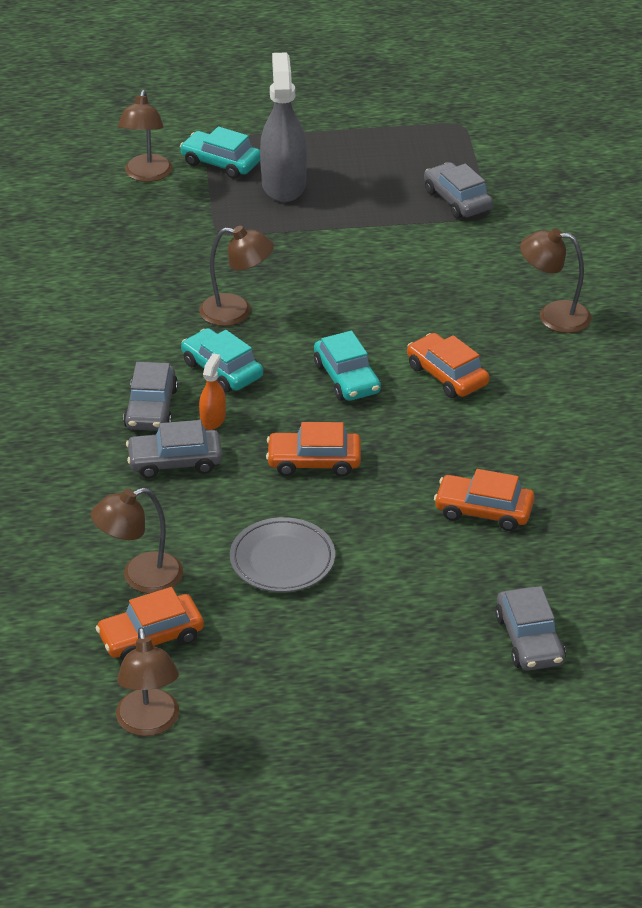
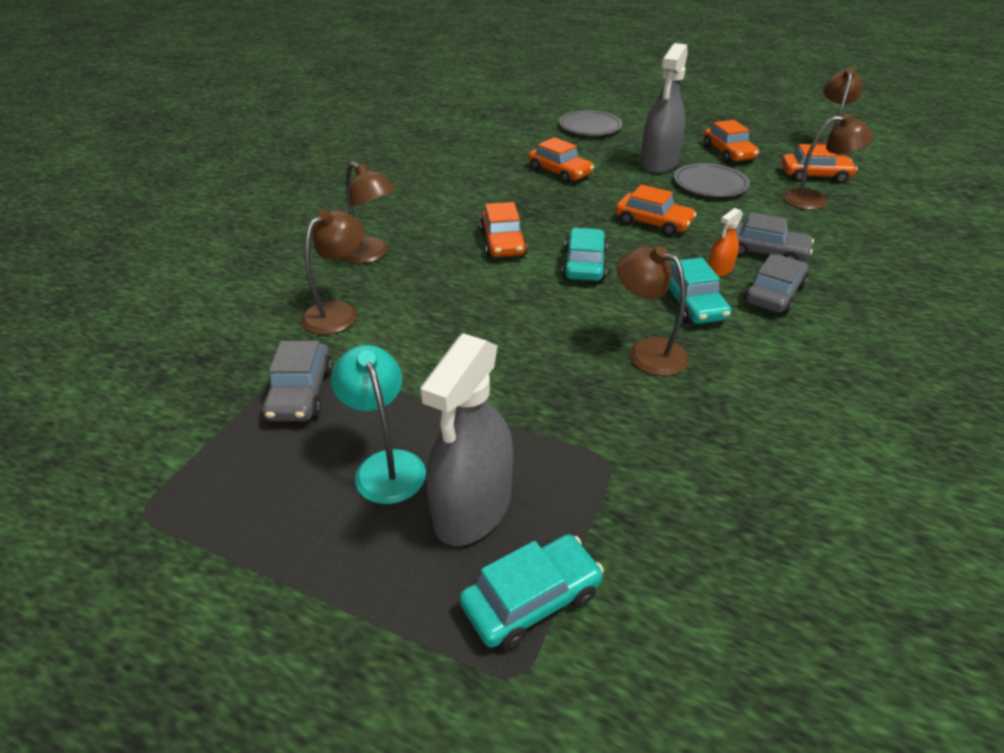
camera: 150 degrees left, 0 degrees up
brown lamp [118,90,172,182] -> brown lamp moved to [301,210,364,334]
turquoise car [180,126,260,179] -> turquoise car turned 90 degrees counterclockwise [459,534,604,650]
grey car [495,586,566,671] -> grey plate [559,111,622,136]
none -> turquoise lamp [331,345,426,504]
none -> grey spray bottle [640,43,688,174]
none -> orange car [704,120,759,163]

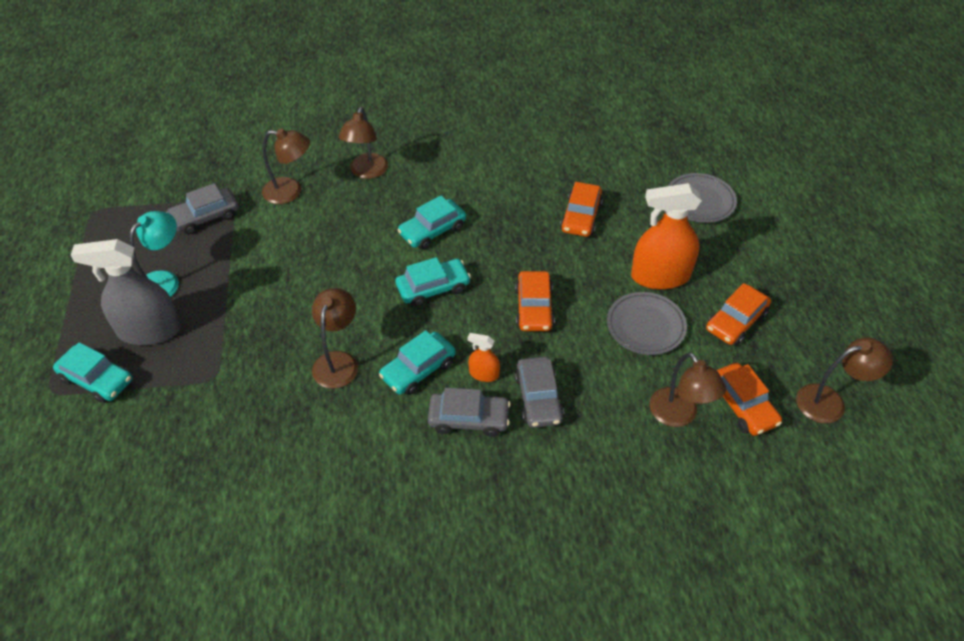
camera: 60 degrees right, 10 degrees up
orange car [480,202,528,257] -> turquoise car [397,195,466,249]
grey spray bottle [640,43,688,174] -> orange spray bottle [631,183,702,290]

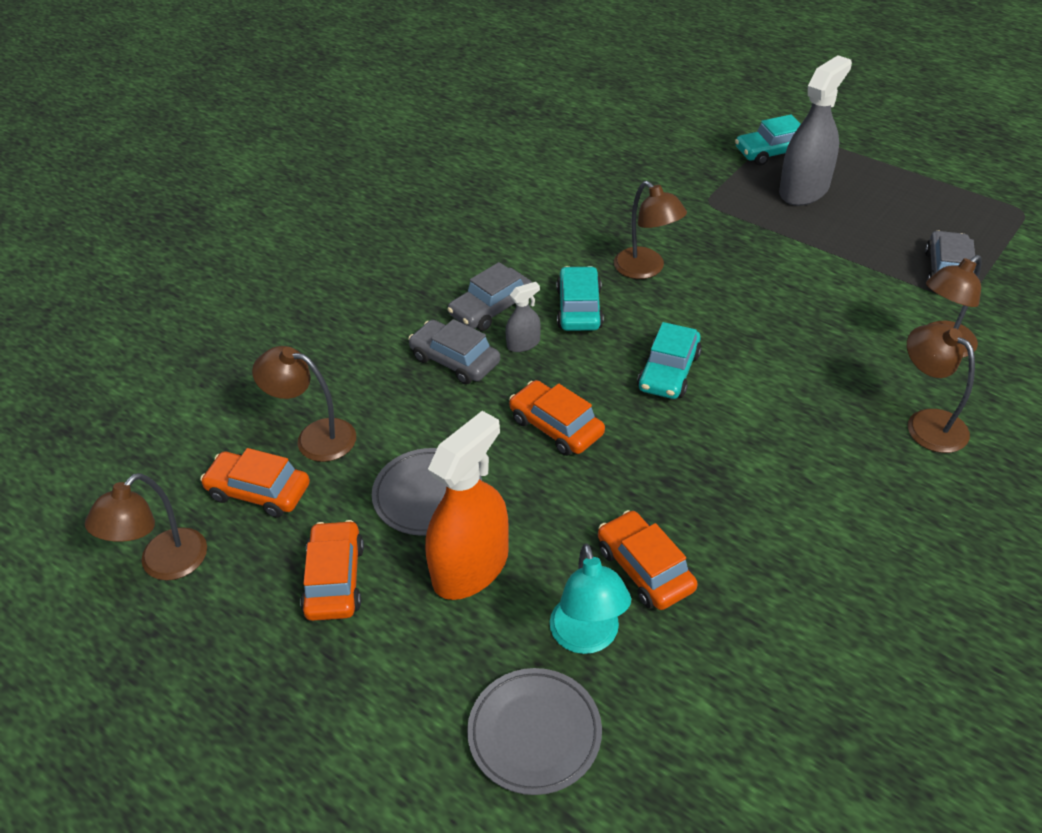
camera: 135 degrees right, 5 degrees down
turquoise lamp [129,211,179,297] -> turquoise lamp moved to [550,544,631,654]
turquoise car [397,195,466,249] -> none
orange spray bottle [468,333,500,382] -> grey spray bottle [505,282,541,352]

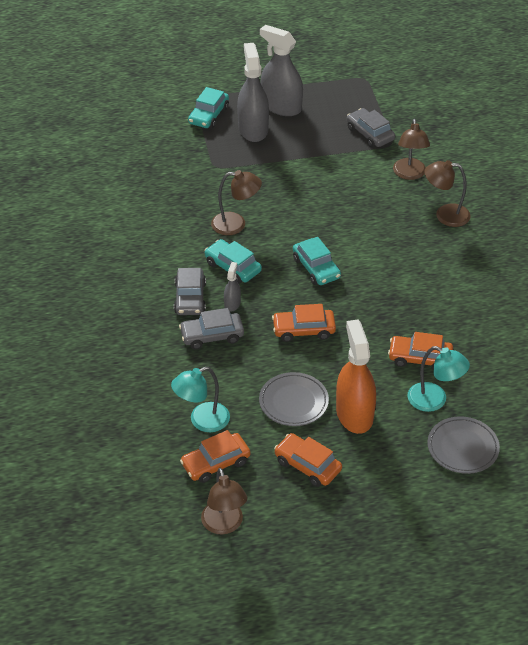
camera: 50 degrees left, 0 degrees up
brown lamp [252,346,356,462] -> turquoise lamp [171,367,230,432]
none -> grey spray bottle [260,25,303,116]

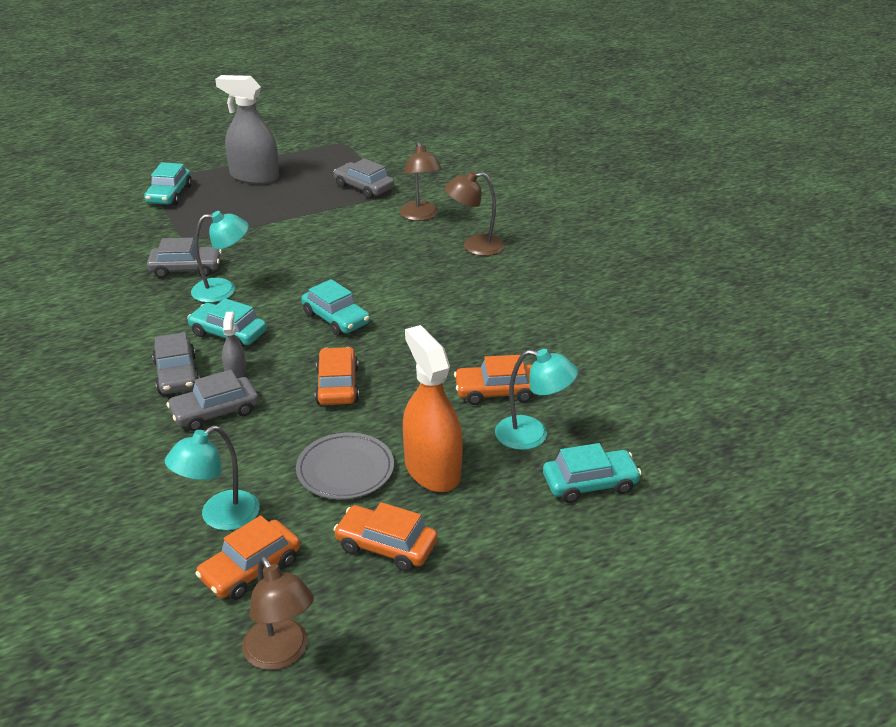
camera: 15 degrees left, 10 degrees down
brown lamp [211,170,262,235] -> turquoise lamp [191,211,249,303]
grey spray bottle [237,43,269,142] -> none
orange car [272,304,336,342] -> orange car turned 105 degrees clockwise [315,347,359,405]
grey plate [427,416,500,474] -> turquoise car [543,443,642,503]
none -> grey car [147,238,222,278]

